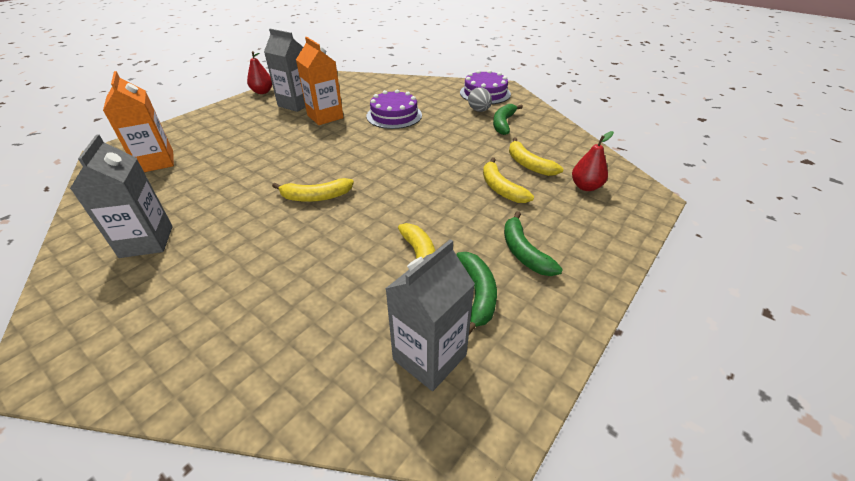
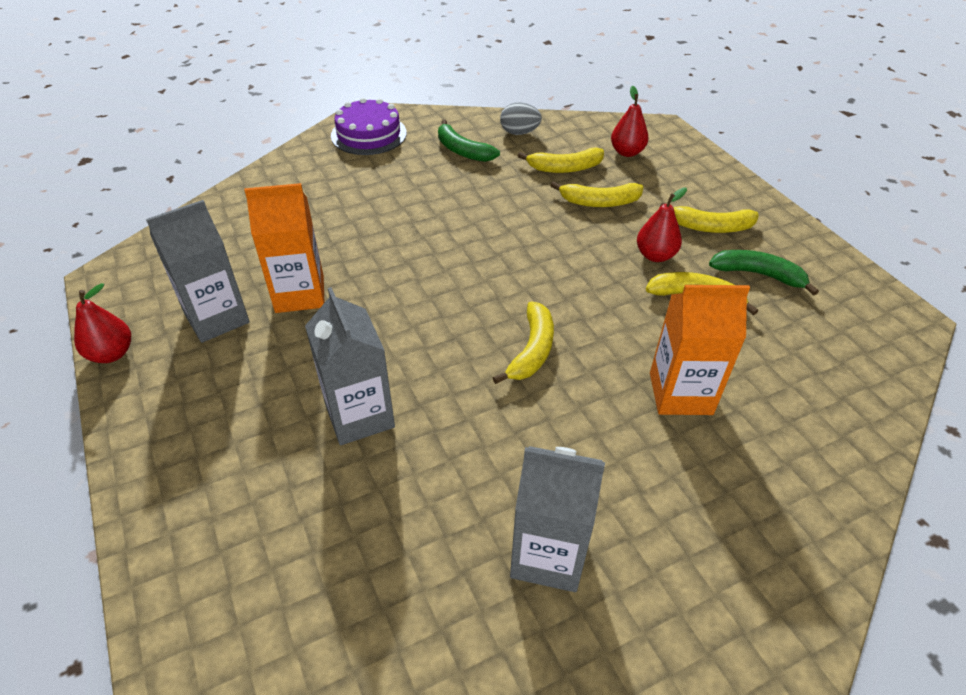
camera: 65 degrees left, 5 degrees up
orange carton [103,71,174,172] -> orange carton moved to [650,285,750,415]
purple cake [366,89,422,129] -> none
grey carton [385,239,475,391] -> grey carton moved to [305,287,395,445]
grey egg [468,87,492,112] -> grey egg moved to [500,102,542,135]
green banana [504,211,563,276] -> yellow banana [660,202,759,233]
none -> red pear [637,187,687,262]

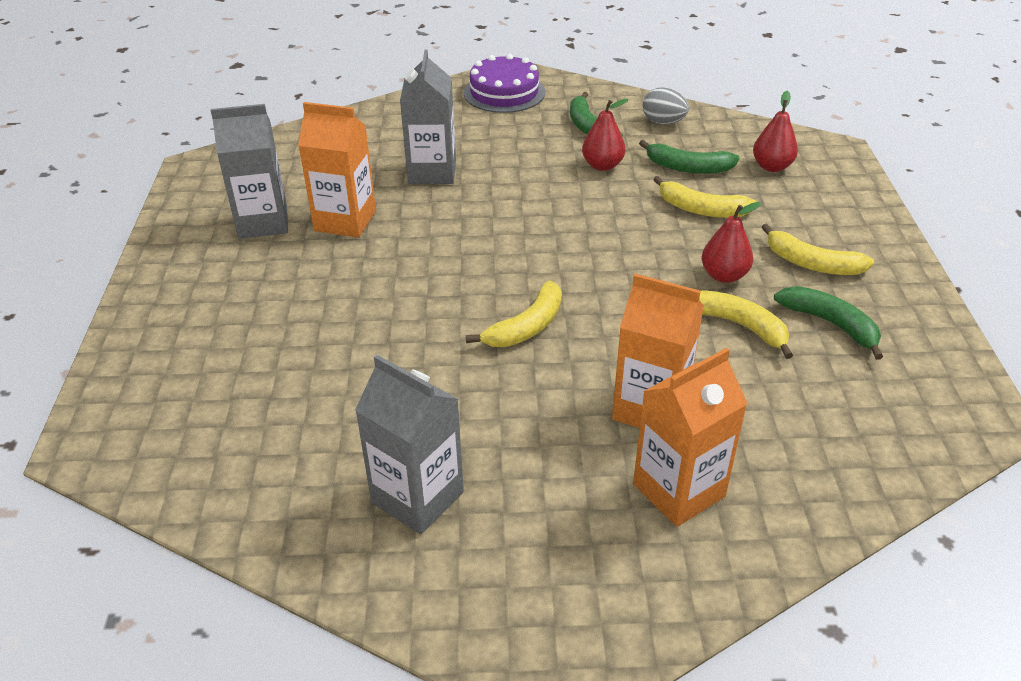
camera: 25 degrees right, 5 degrees down
red pear [74,283,131,363] -> red pear moved to [582,98,629,171]
grey carton [305,287,395,445] -> grey carton moved to [400,49,456,184]
yellow banana [518,147,604,173] -> green banana [639,140,739,174]
none -> orange carton [633,348,748,527]

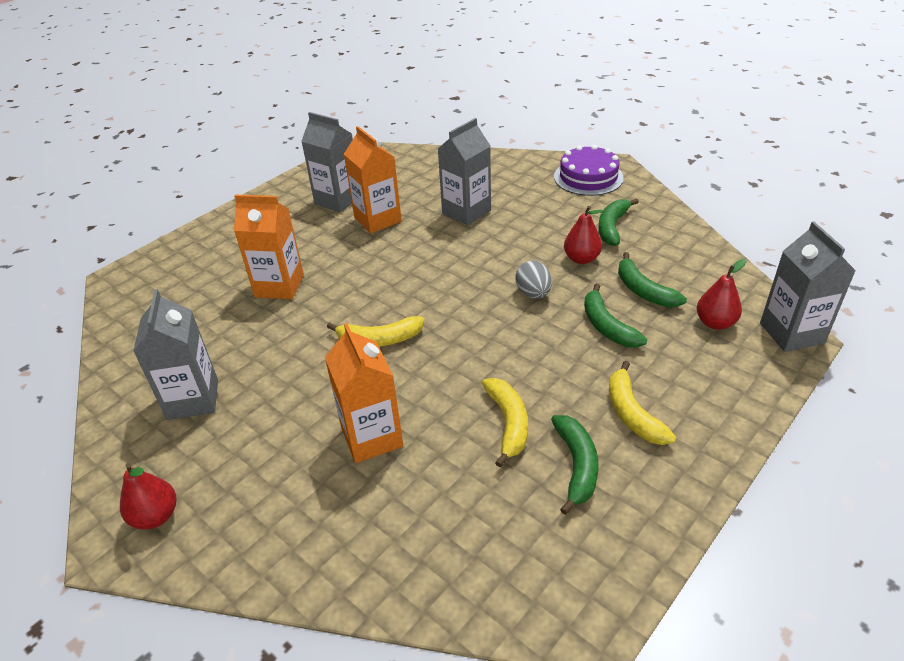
camera: 45 degrees right, 0 degrees up
orange carton [633,348,748,527] -> orange carton moved to [234,195,304,299]
grey egg [643,87,689,124] -> grey egg moved to [515,261,552,299]
yellow banana [653,176,757,218] -> green banana [584,283,647,348]
red pear [702,202,761,283] -> red pear moved to [120,463,176,530]
none -> grey carton [760,222,856,352]

